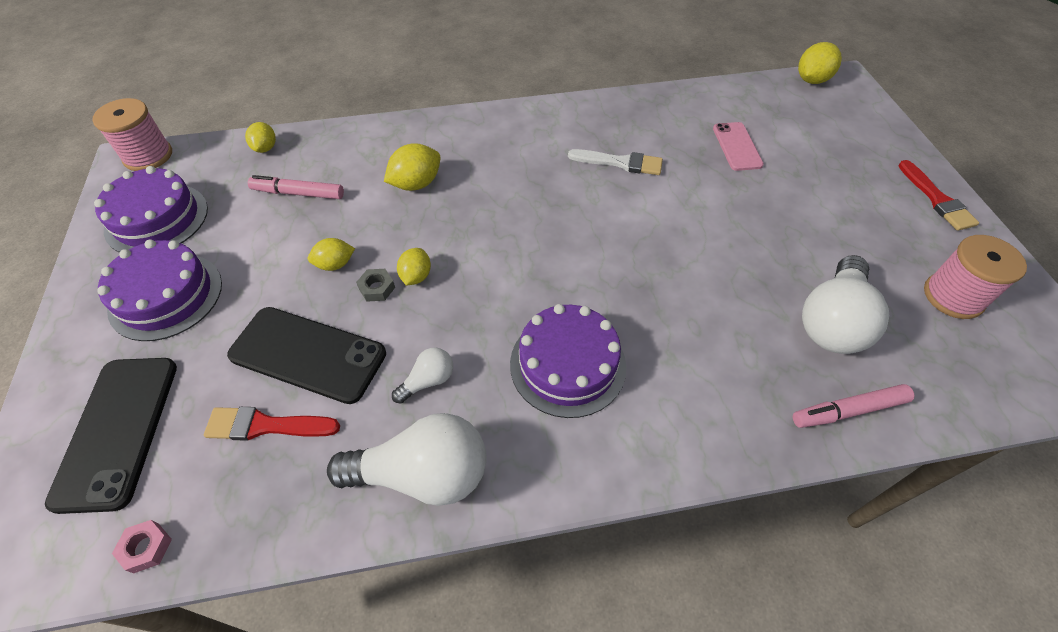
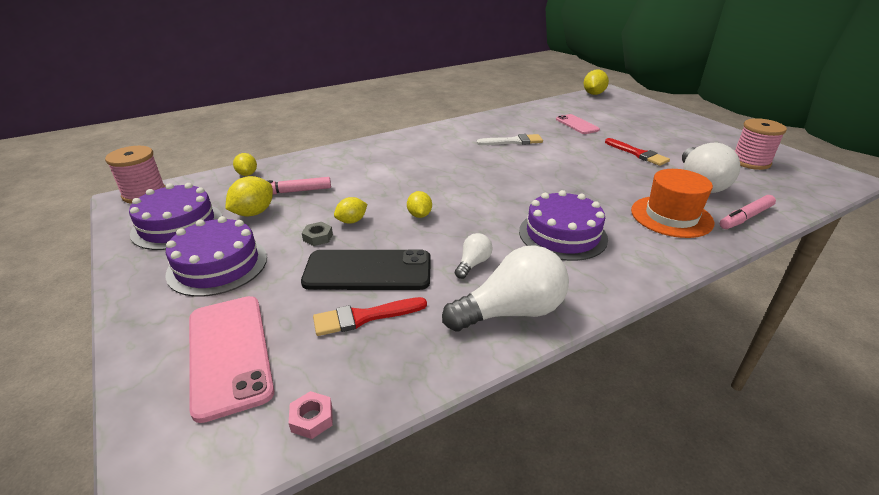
camera: 20 degrees left, 20 degrees down
black phone [45,358,177,514] -> pink phone [189,296,274,423]
grey nut [356,269,395,301] -> grey nut moved to [302,222,333,246]
yellow lemon [384,143,441,191] -> yellow lemon moved to [226,176,273,216]
red brush [899,160,979,231] -> red brush moved to [605,138,670,166]
none -> orange hat [631,169,714,238]

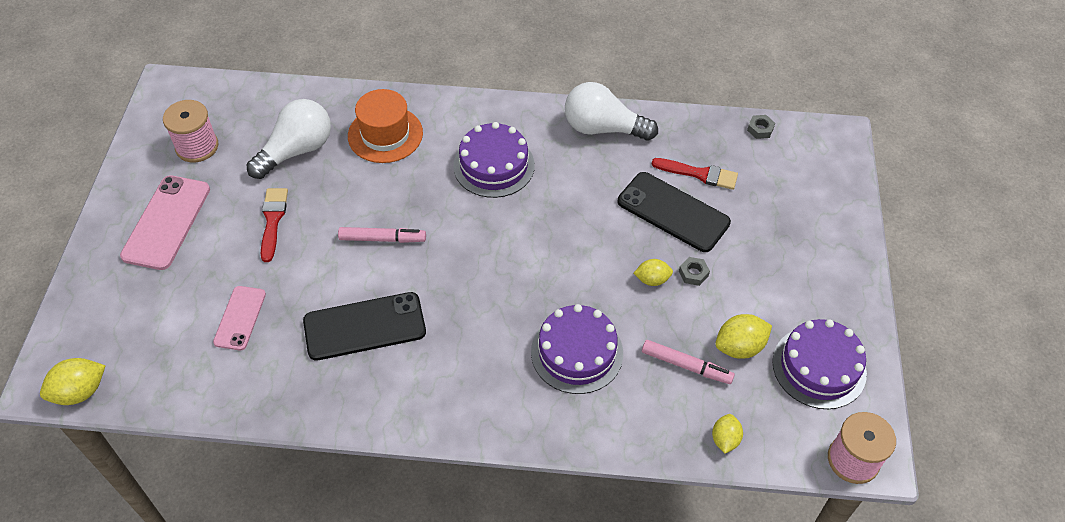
camera: 145 degrees left, 20 degrees up
purple cake [165,216,267,297] -> purple cake moved to [531,304,623,394]
pink phone [189,296,274,423] -> pink phone moved to [120,176,210,270]
pink nut [289,391,333,439] -> grey nut [747,115,775,139]
yellow lemon [407,191,432,218] -> none
white light bulb [455,233,493,279] -> none
white brush [476,134,543,145] -> black phone [303,292,426,361]
pink marker [720,195,776,229] -> pink marker moved to [338,227,426,243]

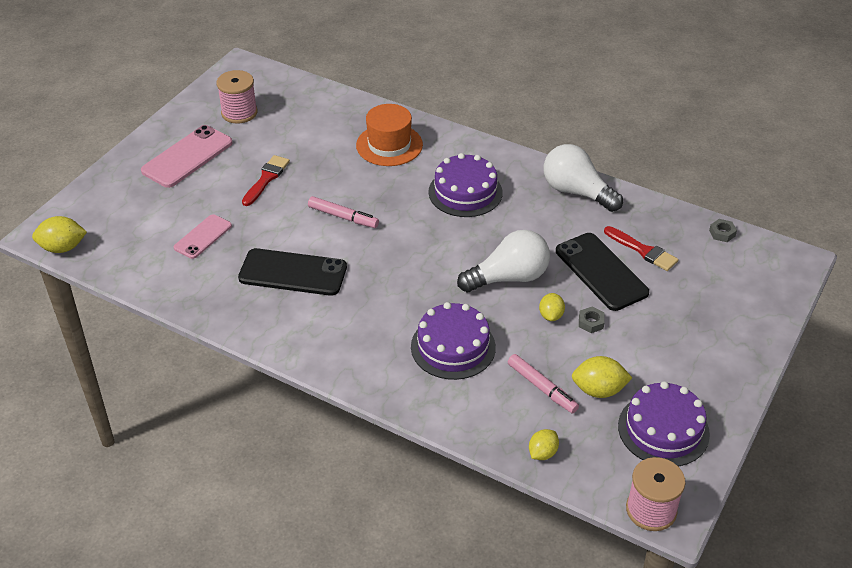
camera: 25 degrees right, 10 degrees down
white light bulb [246,99,331,179] -> white light bulb moved to [457,230,550,292]
yellow lemon [634,259,673,286] -> yellow lemon turned 75 degrees clockwise [539,293,565,321]

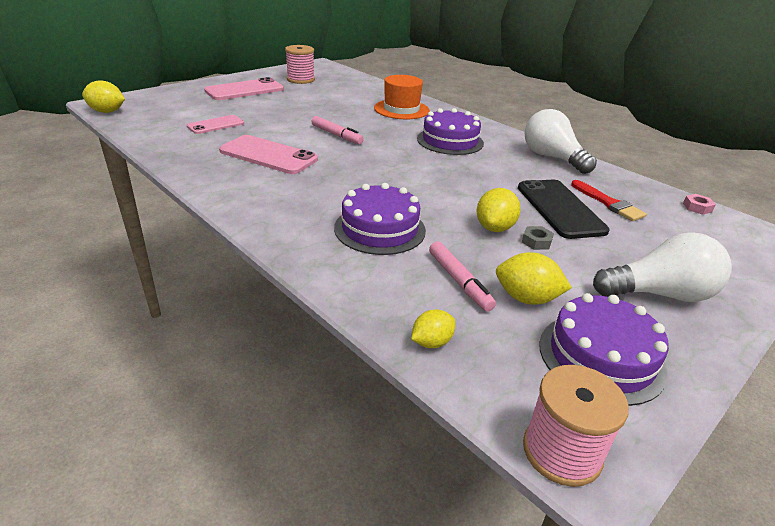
camera: 15 degrees right, 10 degrees down
black phone [238,248,347,296] -> pink phone [219,135,318,174]
red brush [242,155,290,206] -> none
white light bulb [457,230,550,292] -> white light bulb moved to [593,232,732,302]
yellow lemon [539,293,565,321] -> yellow lemon [477,188,521,232], size x1.52
grey nut [709,219,737,242] -> pink nut [683,194,716,215]

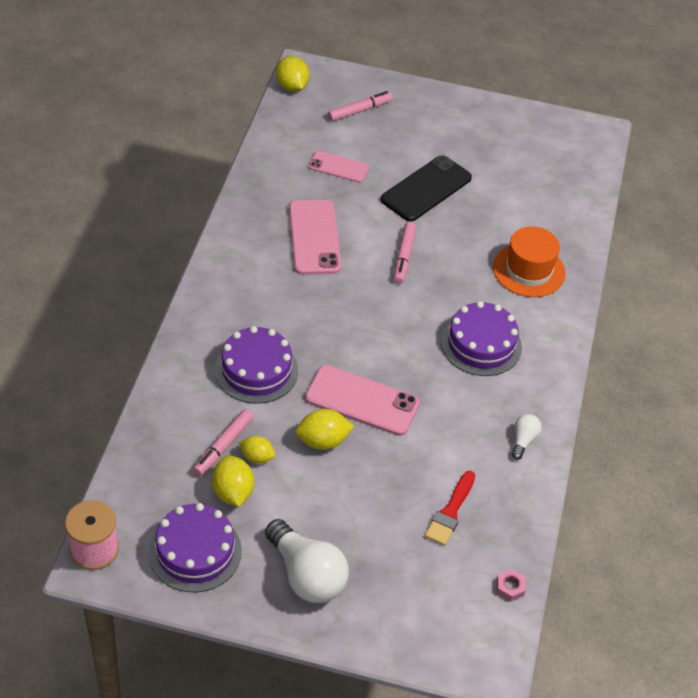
camera: 55 degrees right, 15 degrees up
pink phone [204,77,284,100] -> pink phone moved to [305,365,420,436]
pink spool [285,45,315,84] -> none
yellow lemon [411,309,455,348] -> yellow lemon moved to [239,436,275,463]
black phone [518,180,609,239] -> black phone moved to [381,155,472,222]
grey nut [522,226,554,250] -> none
white light bulb [524,109,597,174] -> white light bulb [511,414,542,460], size x0.48
none -> pink marker [328,91,393,121]

